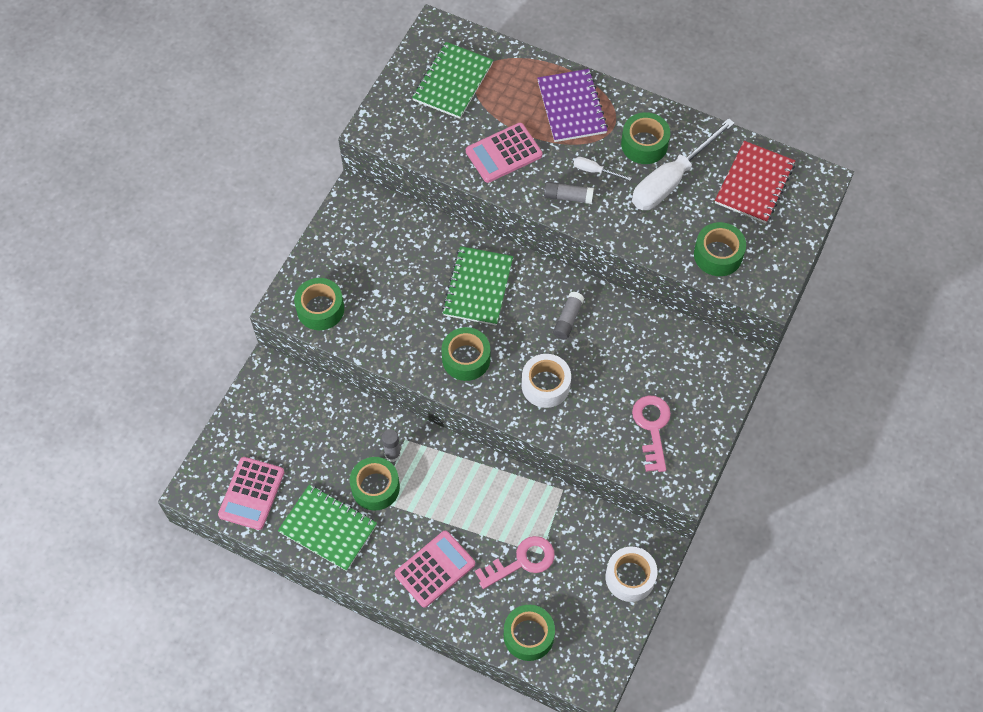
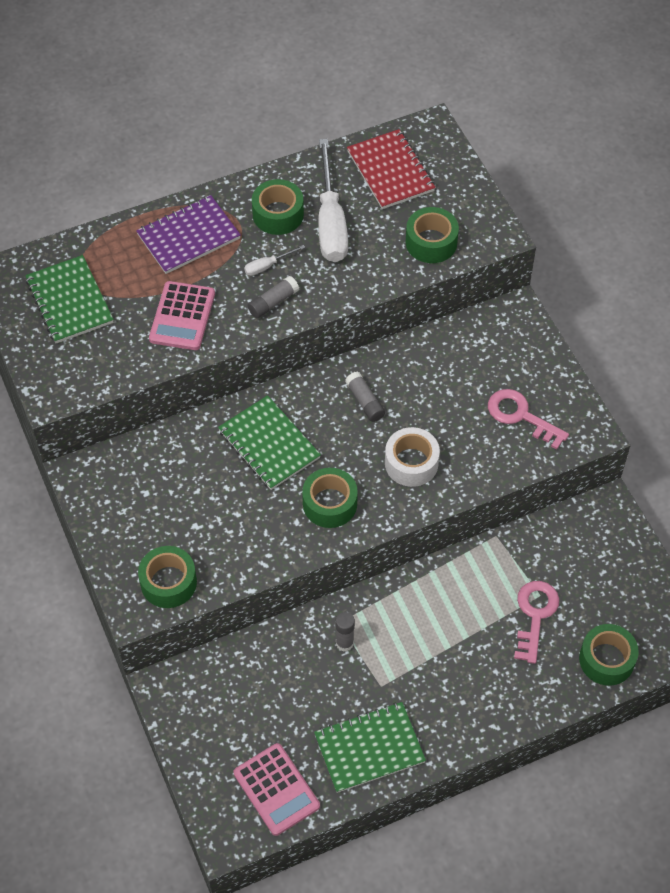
camera: 50 degrees left, 5 degrees down
green tape [350,457,400,511] -> none
pink calculator [395,531,475,608] -> none
purple notebook [537,69,608,142] -> purple notebook turned 60 degrees counterclockwise [136,195,241,274]
white tape [605,547,657,602] -> none

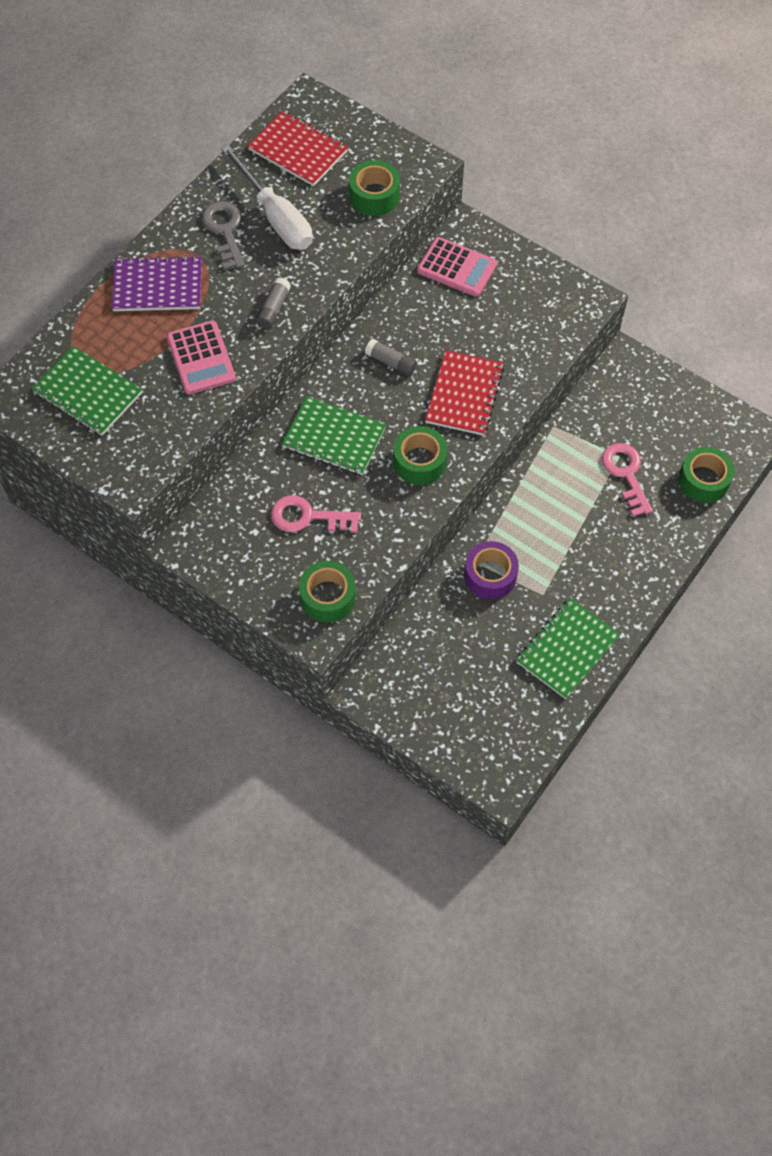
camera: 30 degrees left, 5 degrees up
purple notebook [136,195,241,274] -> purple notebook turned 60 degrees clockwise [112,255,202,311]
pink calculator [234,743,320,836] -> pink calculator moved to [417,237,497,297]
white screwdriver [244,245,305,276] -> none
green tape [252,179,304,235] -> grey key [202,201,244,270]
grey glue stick [335,612,355,652] -> purple tape [464,541,519,599]
white tape [385,427,440,487] -> red notebook [425,350,504,435]
pink key [488,389,569,450] -> pink key moved to [271,495,361,533]

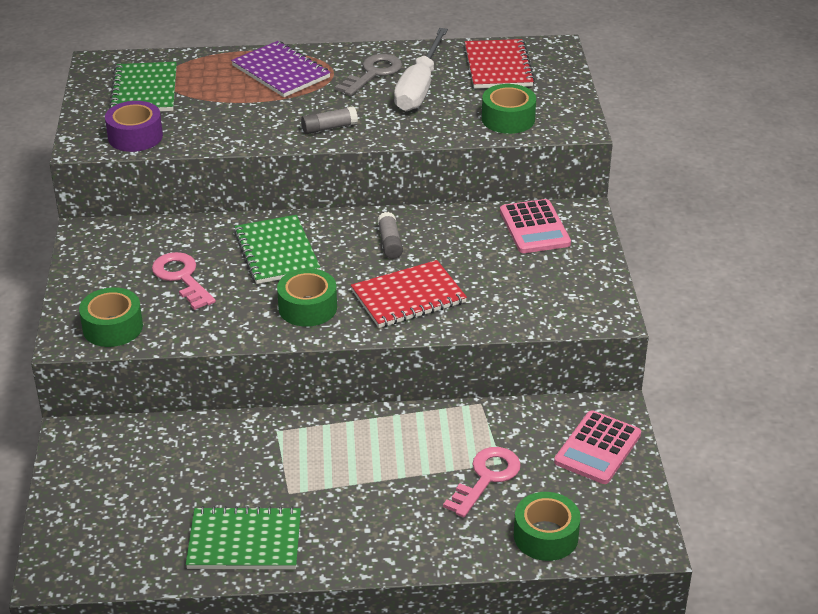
camera: 50 degrees right, 25 degrees down
pink calculator [167,321,236,394] -> pink calculator moved to [554,410,641,484]
purple tape [464,541,519,599] -> purple tape moved to [105,101,163,152]

